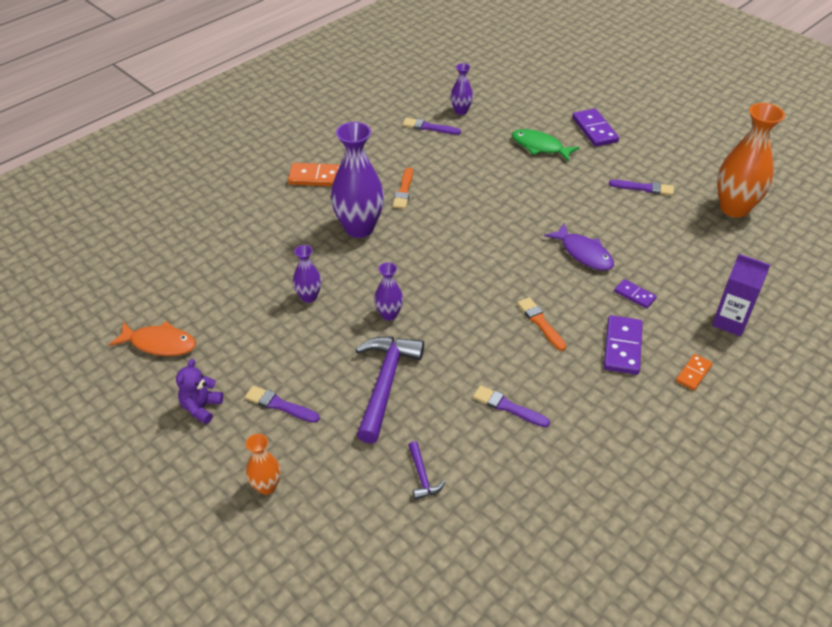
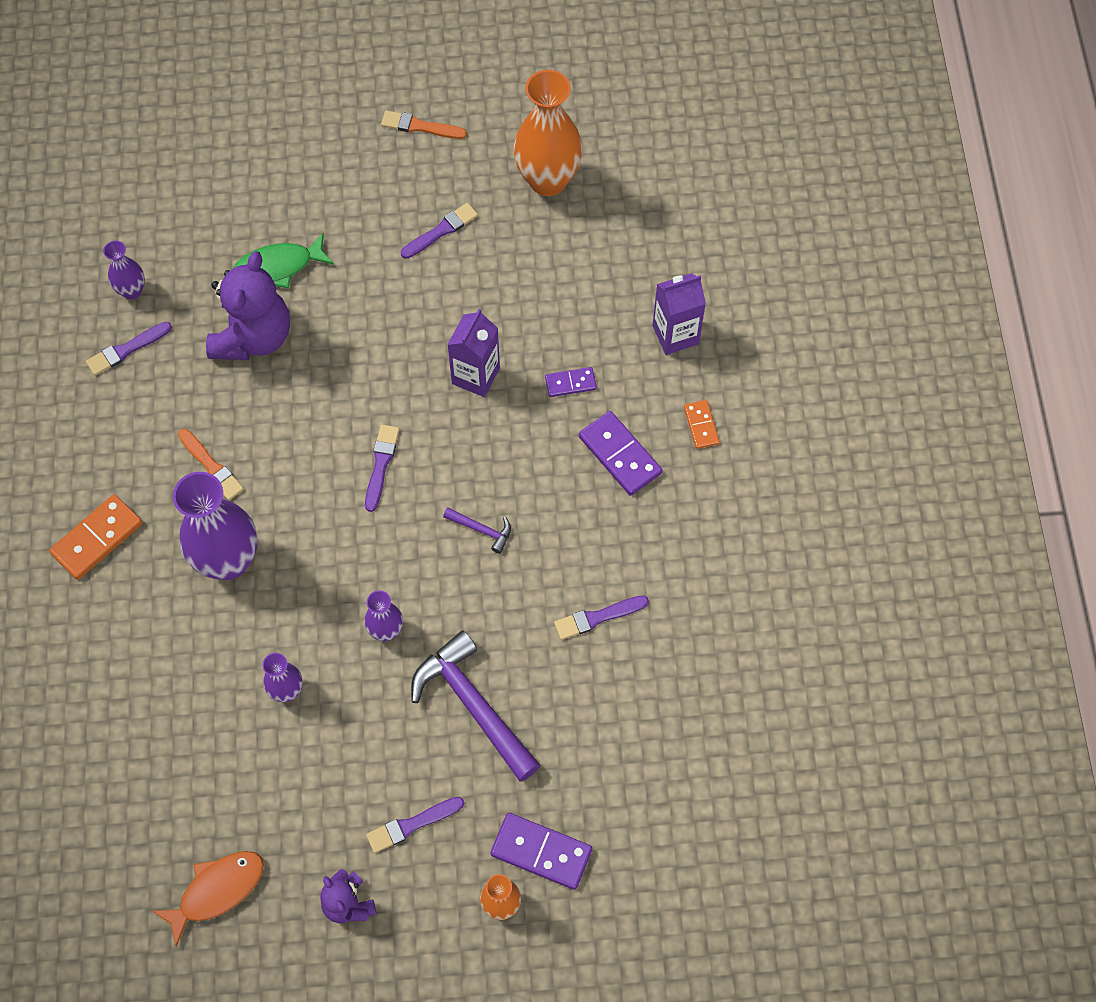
camera: 50 degrees left, 20 degrees up
purple hammer [408,441,445,500] -> purple hammer moved to [443,507,511,554]
orange brush [517,297,566,351] -> orange brush moved to [381,110,467,139]
purple fish [544,223,614,271] -> purple carton [447,309,500,397]
purple domino [572,109,619,147] -> purple domino moved to [491,813,592,890]
none -> purple teddy bear [206,251,290,360]
none -> purple brush [365,425,399,512]

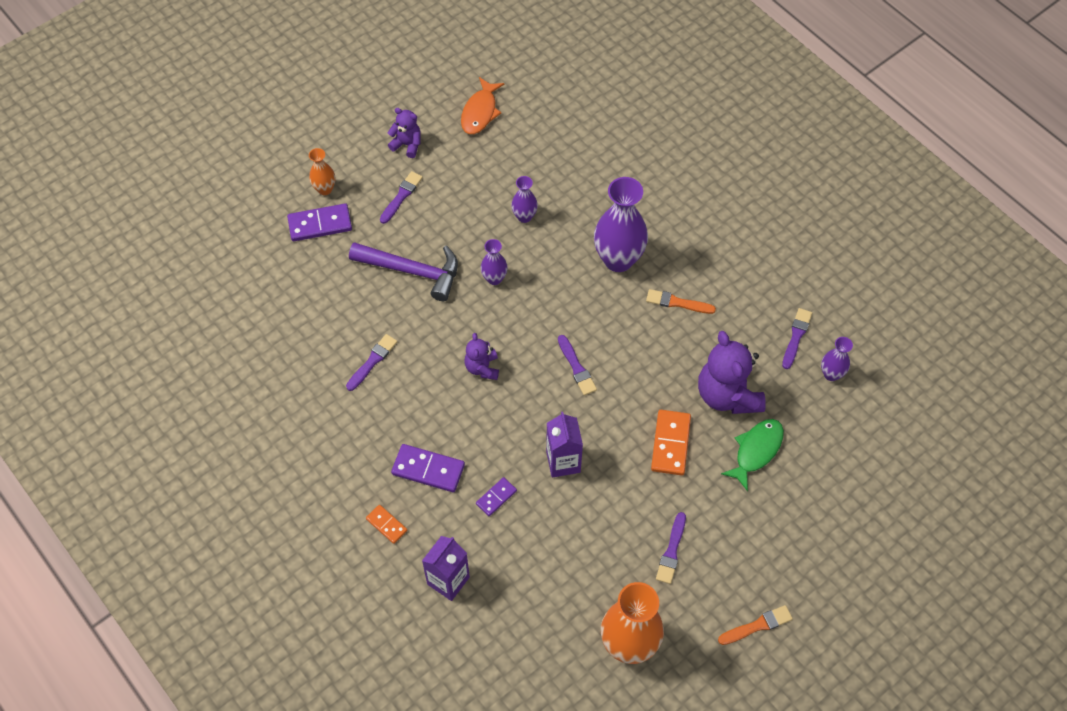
camera: 145 degrees right, 5 degrees down
orange domino [49,494,142,580] -> orange domino moved to [651,410,691,476]
purple hammer [443,507,511,554] -> purple teddy bear [464,333,499,380]

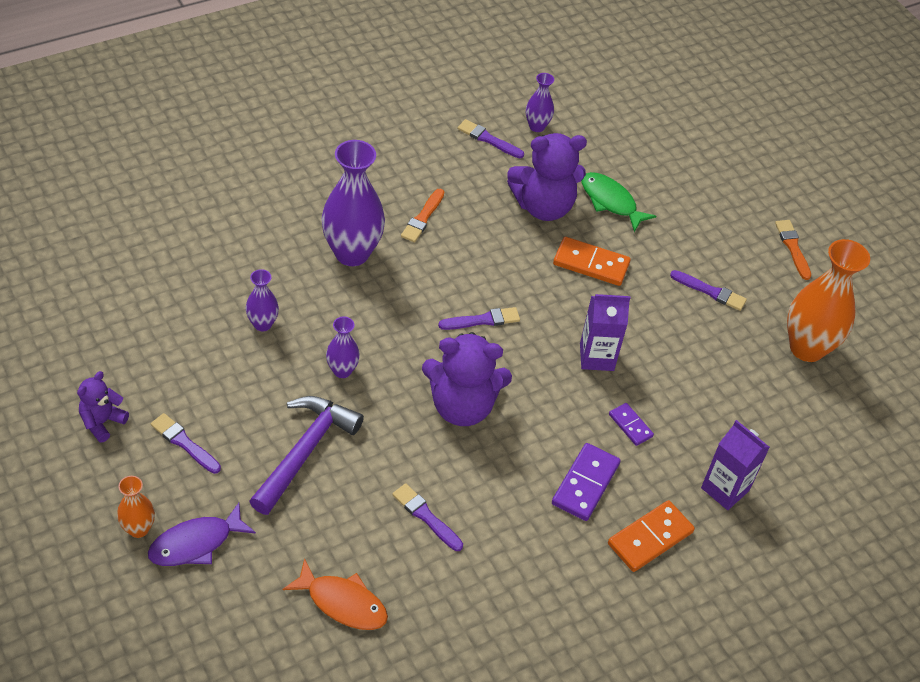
camera: 85 degrees left, 10 degrees down
purple domino [287,203,352,241] -> purple fish [148,503,256,566]
orange domino [366,505,407,544] -> orange domino [608,500,695,572], size x1.71
orange fish [461,77,504,134] -> orange fish moved to [282,558,388,630]
purple teddy bear [464,333,499,380] -> purple teddy bear [422,332,512,426], size x1.88

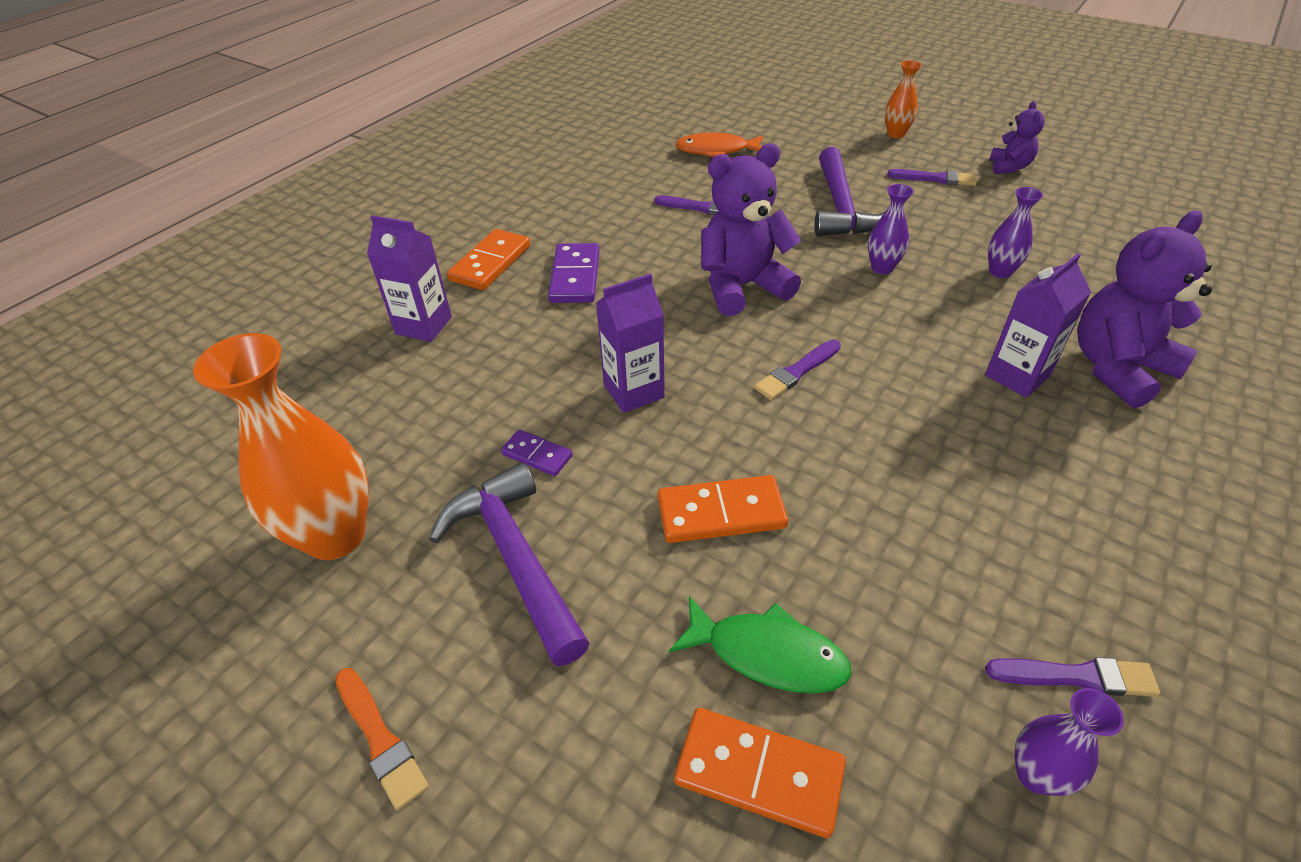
camera: 160 degrees right, 5 degrees down
purple fish [148,503,256,566] -> none
purple vase [321,140,385,266] -> purple carton [985,253,1091,398]
orange brush [401,189,444,242] -> none
purple teddy bear [507,133,587,221] -> purple teddy bear moved to [1077,210,1212,409]
purple domino [609,403,654,446] -> purple domino moved to [501,429,573,476]
purple brush [670,270,747,311] -> purple hammer [429,462,589,666]
none -> orange domino [674,708,846,838]

